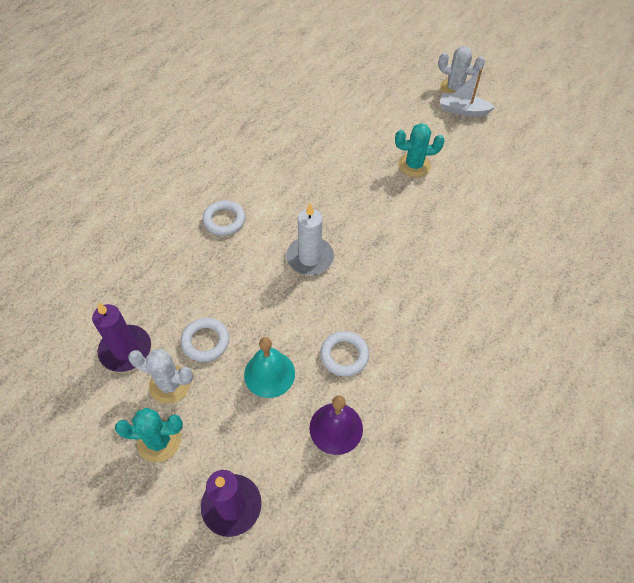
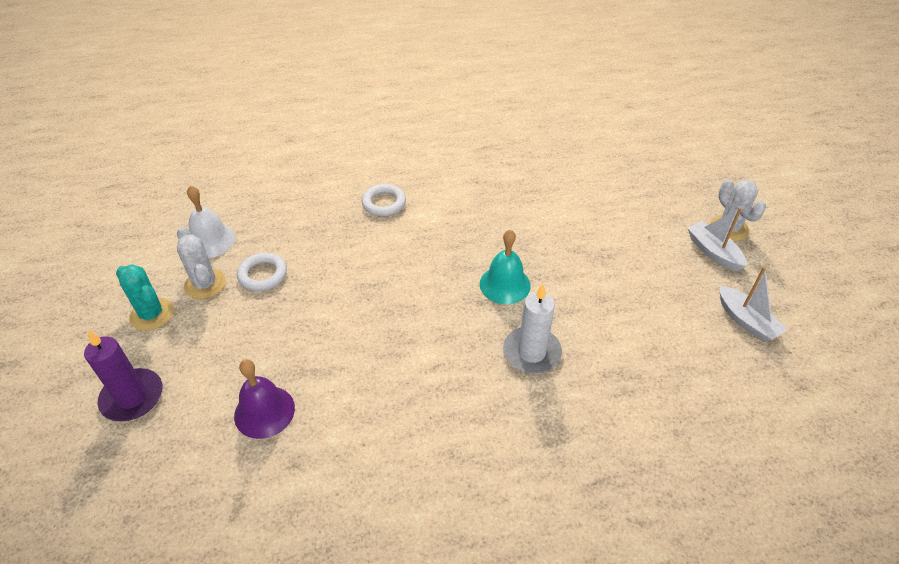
camera: 45 degrees right, 10 degrees down
purple candle [92,302,151,372] -> white bell [187,185,235,258]
turquoise bell [244,337,295,398] -> turquoise bell moved to [480,230,531,304]
white candle [286,203,334,275] -> white candle moved to [503,284,562,374]
white ring [320,331,369,376] -> none
turquoise cactus [395,123,445,177] -> none
none -> white boat [719,267,787,342]

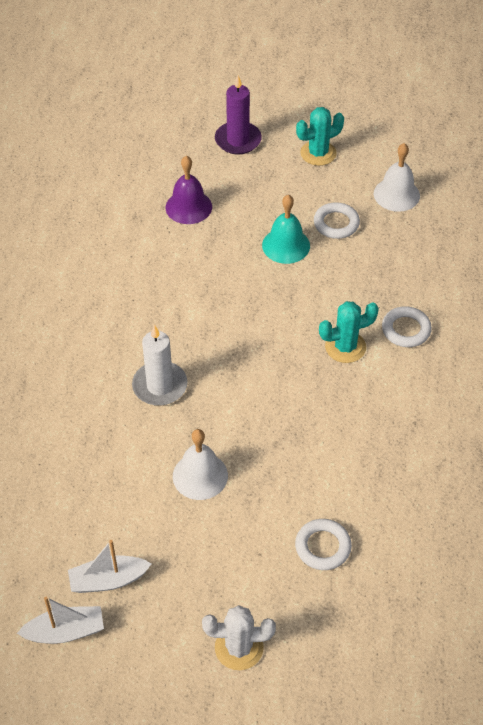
camera: 110 degrees right, 5 degrees up
white cactus [177,227,226,299] -> none
turquoise bell [480,230,531,304] -> turquoise bell moved to [262,195,310,264]
white boat [688,208,747,271] -> white boat moved to [17,597,104,644]
none -> white bell [173,429,228,500]
none -> white ring [295,519,352,570]
none -> turquoise cactus [319,301,379,363]

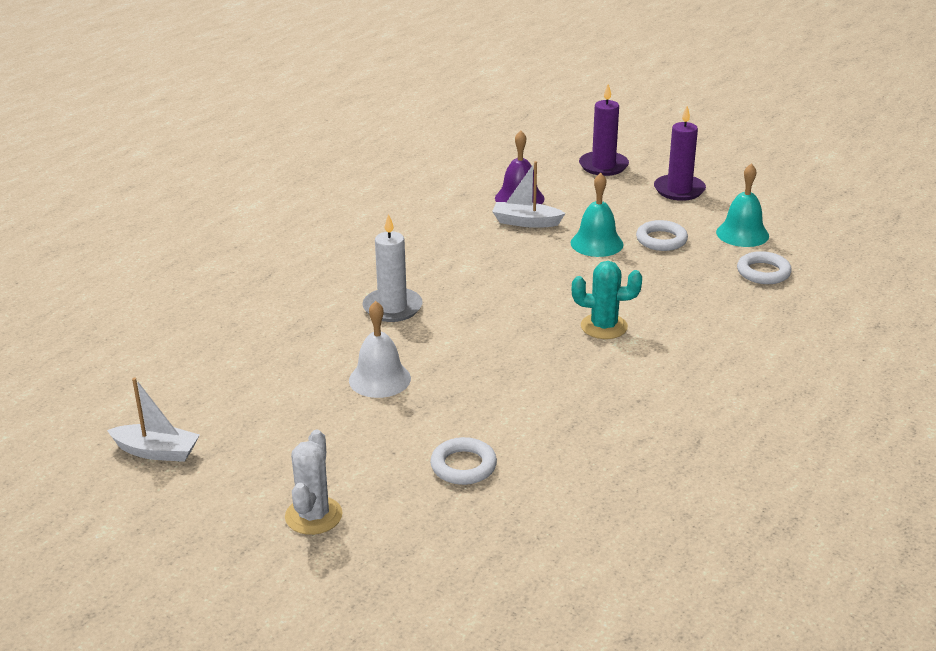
camera: 25 degrees right, 20 degrees down
white boat [68,540,151,593] -> white boat moved to [492,161,566,228]
white cactus [202,605,276,670] -> white cactus turned 75 degrees clockwise [285,430,342,535]
turquoise cactus [296,107,344,166] -> purple candle [654,106,706,201]
white bell [374,143,420,212] -> turquoise bell [716,163,769,247]
white ring [382,306,432,347] -> white ring moved to [737,251,792,284]

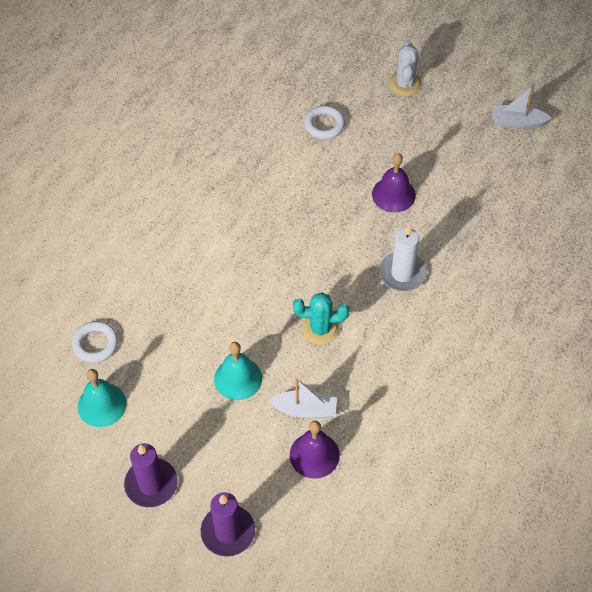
camera: 175 degrees right, 25 degrees up
white bell [349,301,411,398] -> purple bell [372,153,416,213]
turquoise cactus [572,261,642,339] -> turquoise cactus moved to [293,292,349,345]
white ring [636,220,688,251] -> none

